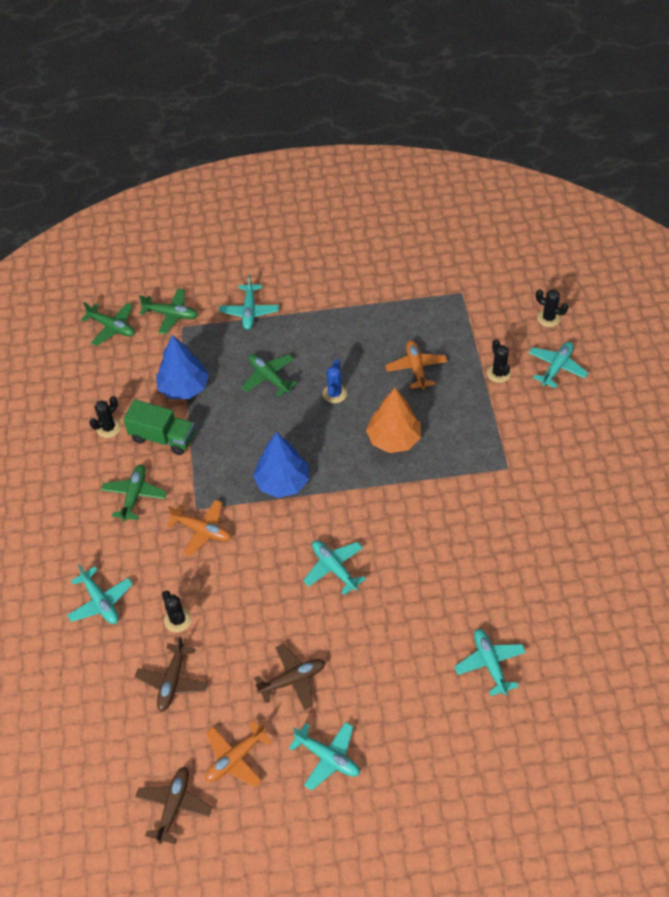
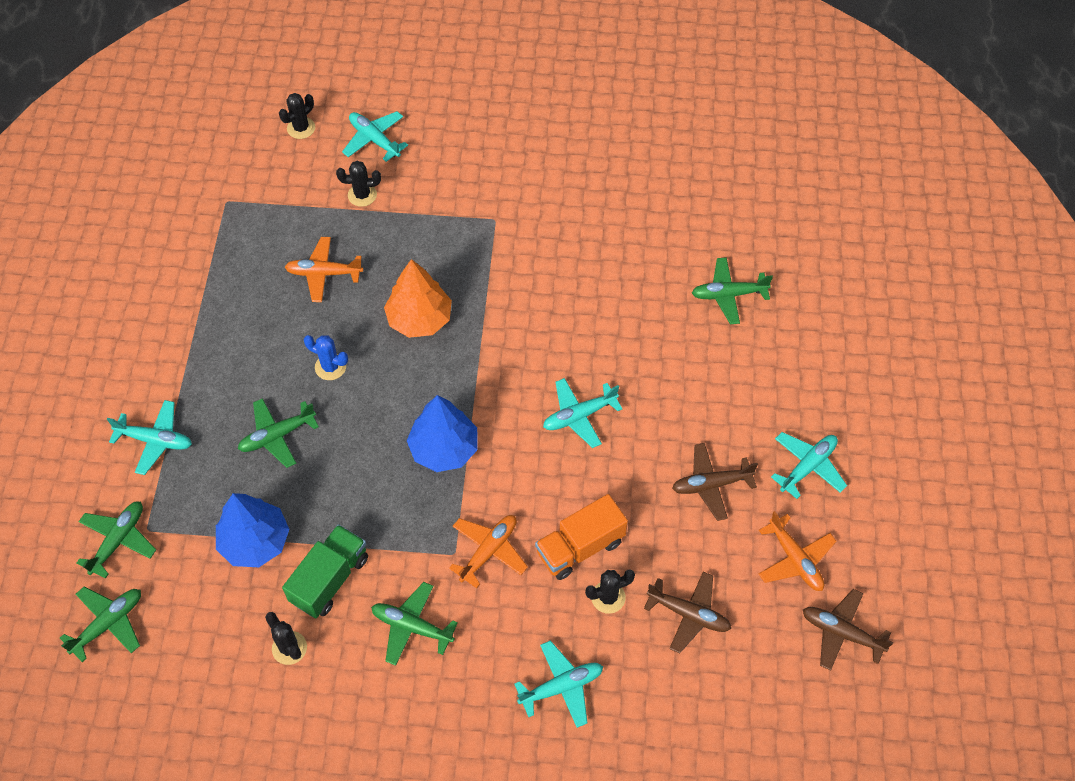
camera: 80 degrees left, 5 degrees up
brown plane [254,644,325,710] -> brown plane turned 90 degrees counterclockwise [672,443,758,521]
turquoise plane [454,629,526,696] -> green plane [692,257,773,324]
none -> orange truck [535,494,628,580]

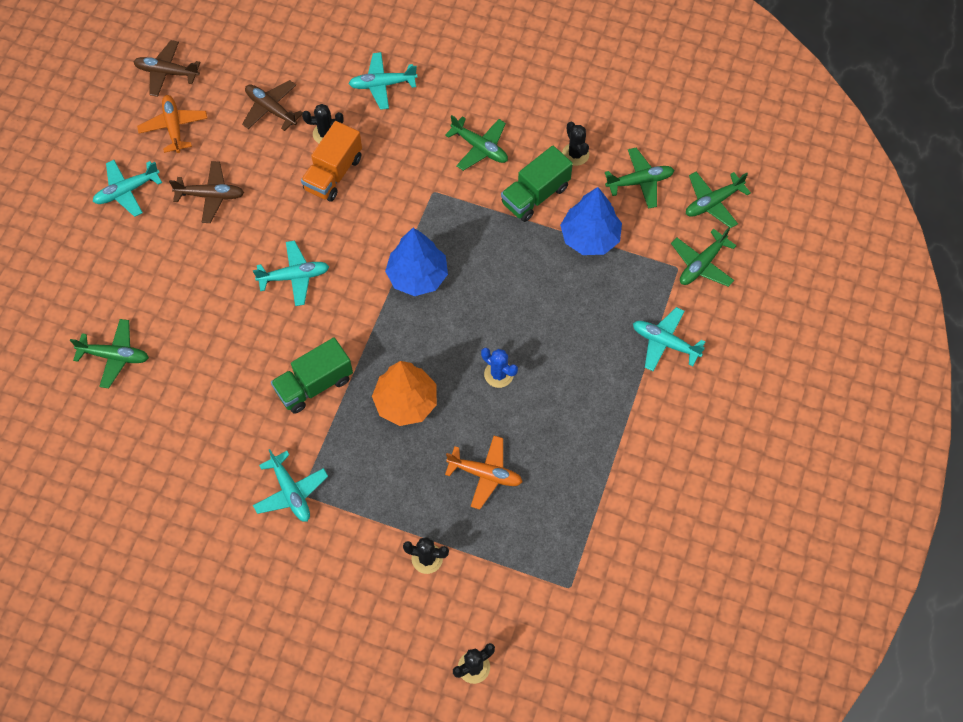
camera: 165 degrees left, 5 degrees up
green plane [238,398,319,468] -> green plane moved to [605,148,674,209]
turquoise plane [342,111,408,162] -> turquoise plane moved to [253,449,328,522]
orange plane [449,515,528,588] -> none
orange truck [535,494,628,580] -> orange truck turned 135 degrees clockwise [301,121,362,201]
brown plane [803,589,893,671] -> brown plane turned 150 degrees clockwise [134,40,201,97]
none -> green truck [271,337,353,413]

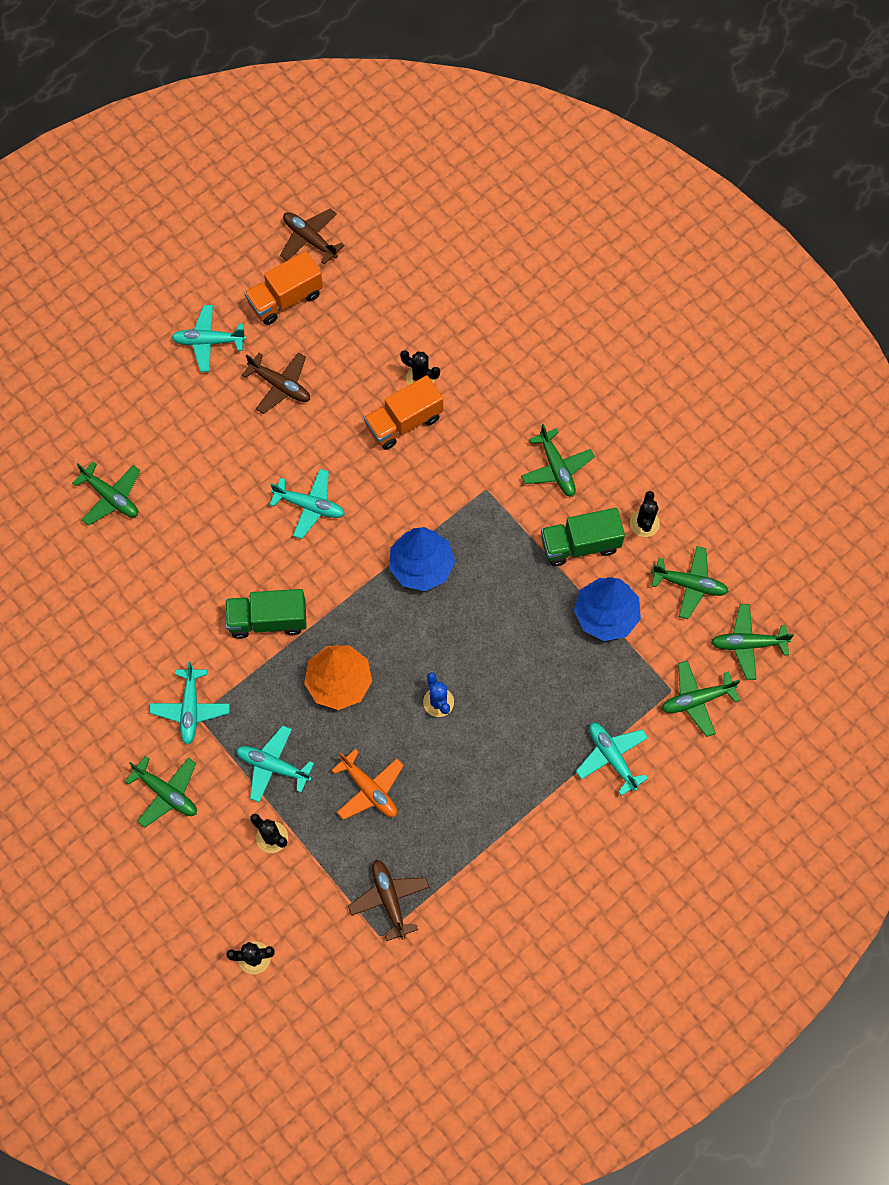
camera: 30 degrees right, 5 degrees up
orange plane [137,95,207,153] -> orange truck [245,251,323,325]
brown plane [242,80,303,131] -> brown plane moved to [348,860,430,941]
turquoise plane [349,52,417,110] -> turquoise plane moved to [236,726,314,802]
none -> green plane [125,756,197,828]

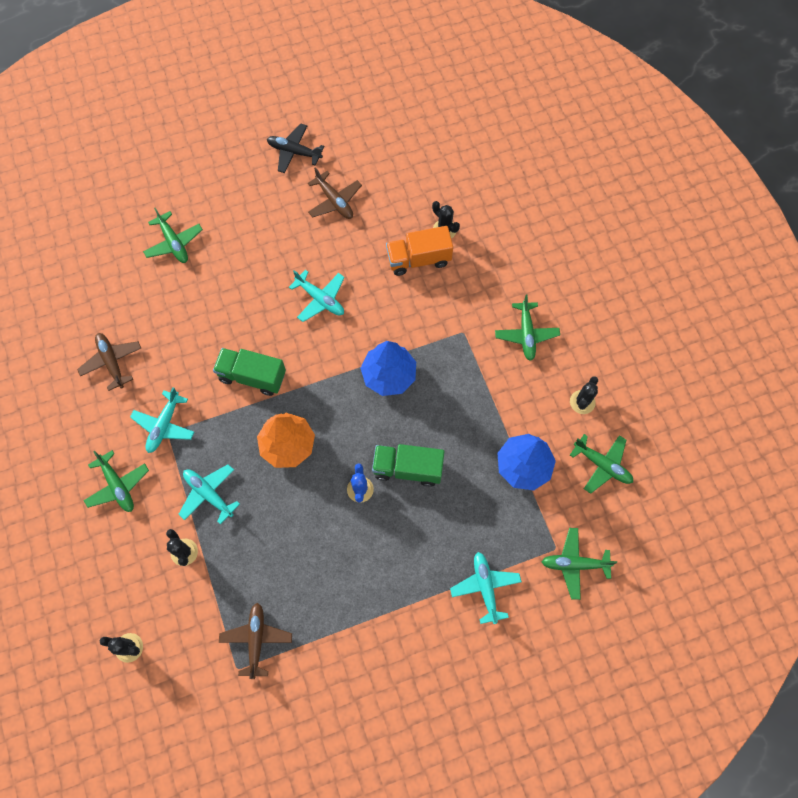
camera: 20 degrees right, 0 degrees up
turquoise plane [171,305,246,372] -> black plane [267,123,325,173]
orange truck [245,251,323,325] -> none
brown plane [280,209,345,265] -> brown plane moved to [77,333,141,391]
orange plane [331,749,404,820] -> none
green truck [541,508,625,566] -> green truck moved to [372,444,445,487]
green plane [711,604,794,680] -> none

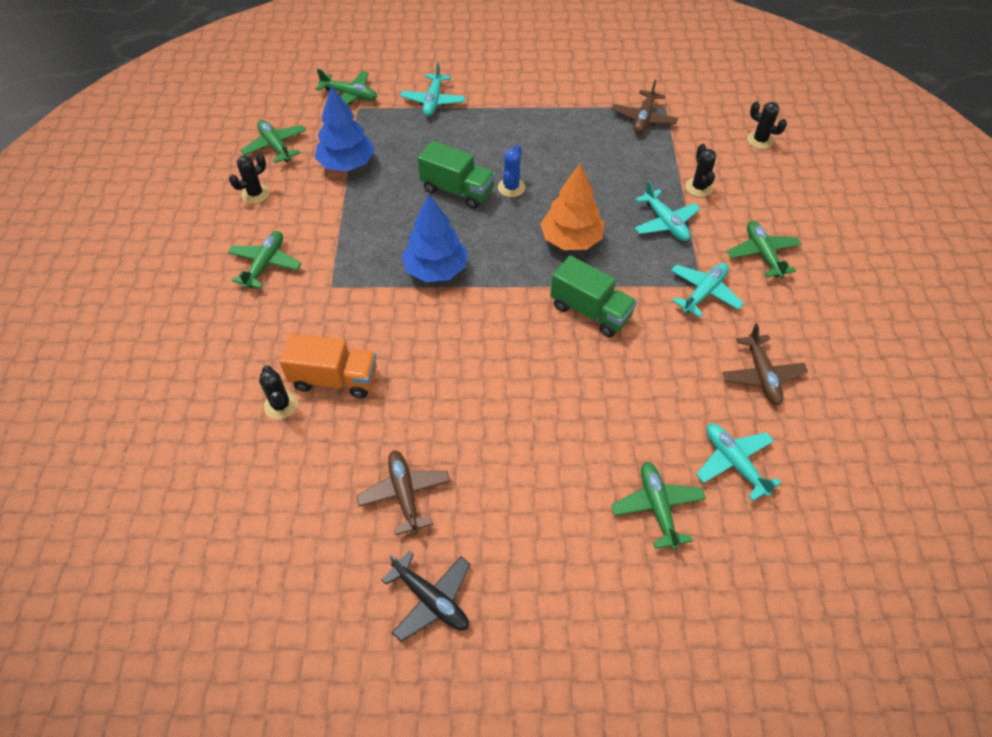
camera: 160 degrees left, 15 degrees down
turquoise plane [289,270,345,322] -> turquoise plane moved to [696,424,781,501]

